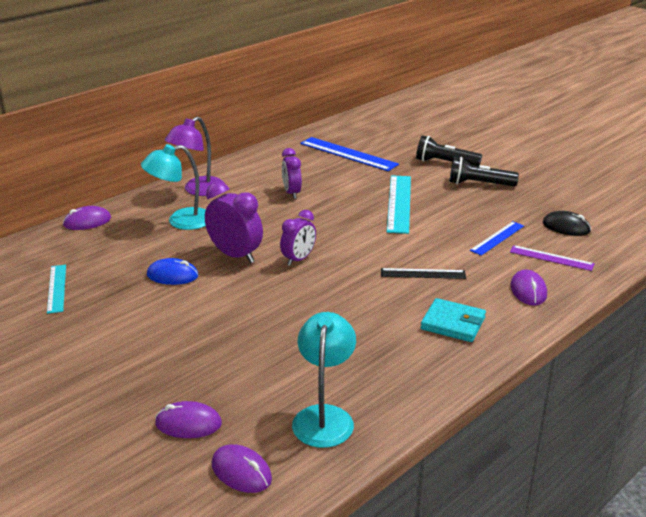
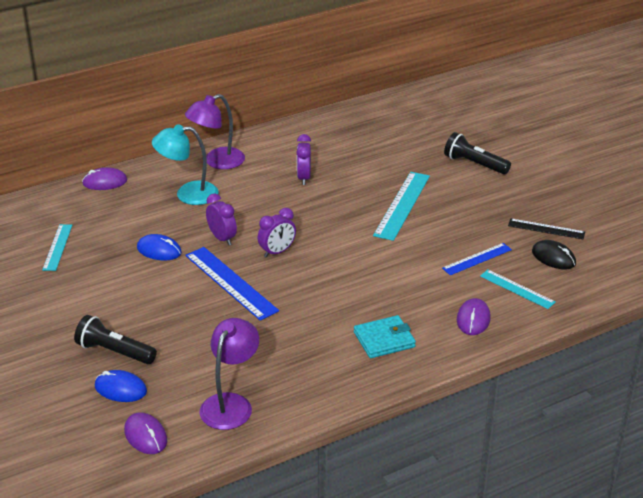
camera: 15 degrees right, 5 degrees up
purple mouse [155,401,222,438] -> blue mouse [95,370,147,402]
purple clock [205,182,263,263] -> purple clock [206,193,237,245], size x0.67
turquoise lamp [292,312,356,448] -> purple lamp [199,318,259,430]
blue ruler [300,137,399,171] -> blue ruler moved to [185,247,279,321]
black ruler [381,268,466,279] -> black ruler moved to [508,218,585,239]
turquoise wallet [421,298,486,342] -> turquoise wallet turned 60 degrees counterclockwise [354,315,416,358]
black flashlight [449,157,519,187] -> black flashlight moved to [74,315,157,364]
purple ruler [510,245,595,271] -> turquoise ruler [480,270,556,309]

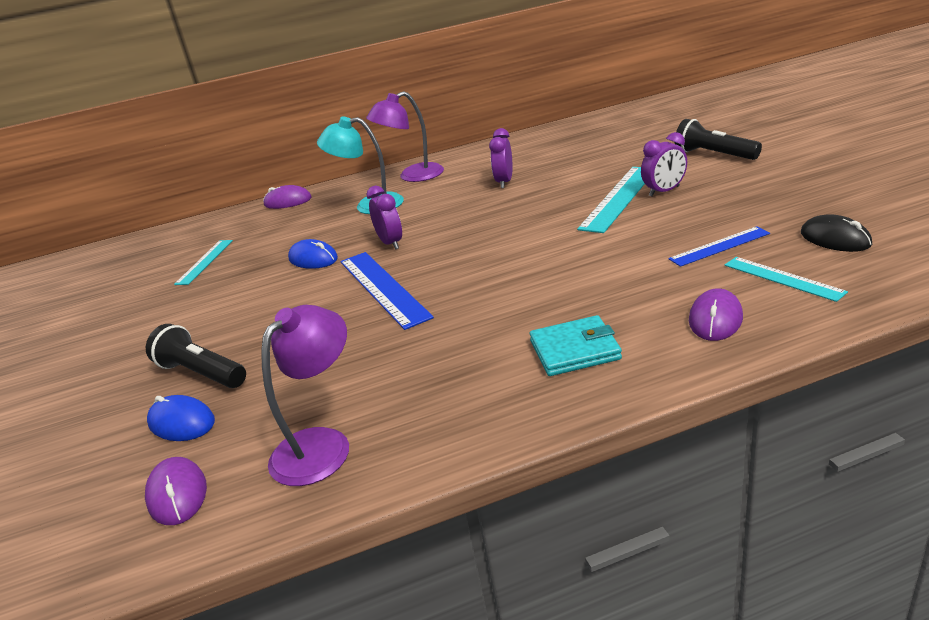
camera: 15 degrees right, 5 degrees down
purple clock [258,208,296,258] -> purple clock moved to [641,132,687,197]
black ruler [508,218,585,239] -> none

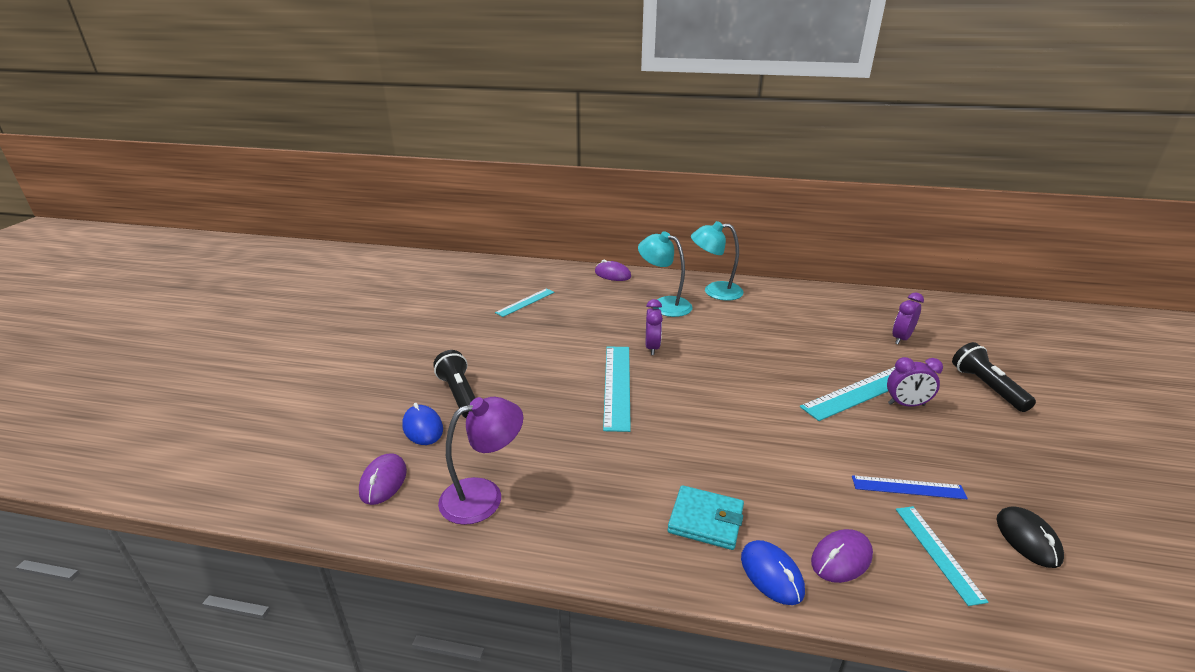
camera: 25 degrees right, 0 degrees up
blue mouse [288,239,338,269] -> blue mouse moved to [741,540,805,605]
blue ruler [340,252,434,330] -> turquoise ruler [603,346,631,432]
purple lamp [366,91,444,182] -> turquoise lamp [691,221,744,301]
purple clock [489,128,513,188] -> purple clock moved to [893,292,924,344]

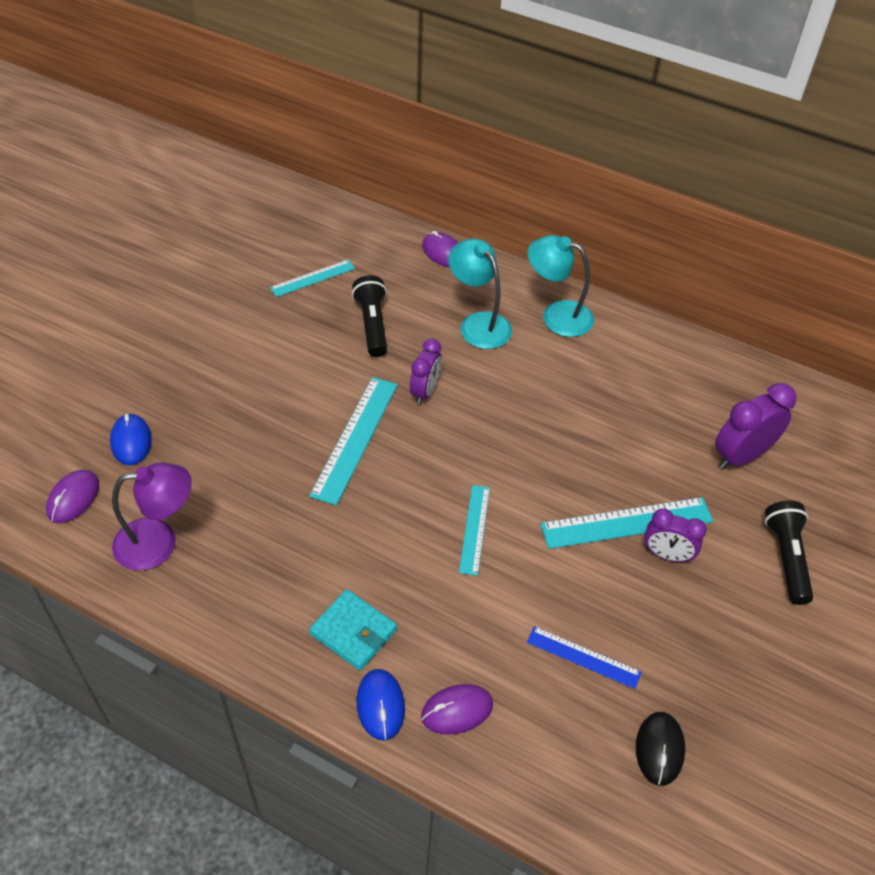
camera: 15 degrees right, 20 degrees up
black flashlight [433,350,475,418] -> black flashlight moved to [352,275,387,357]
purple clock [893,292,924,344] -> purple clock [715,383,796,469], size x1.50
turquoise ruler [896,506,989,606] -> turquoise ruler moved to [459,485,490,576]

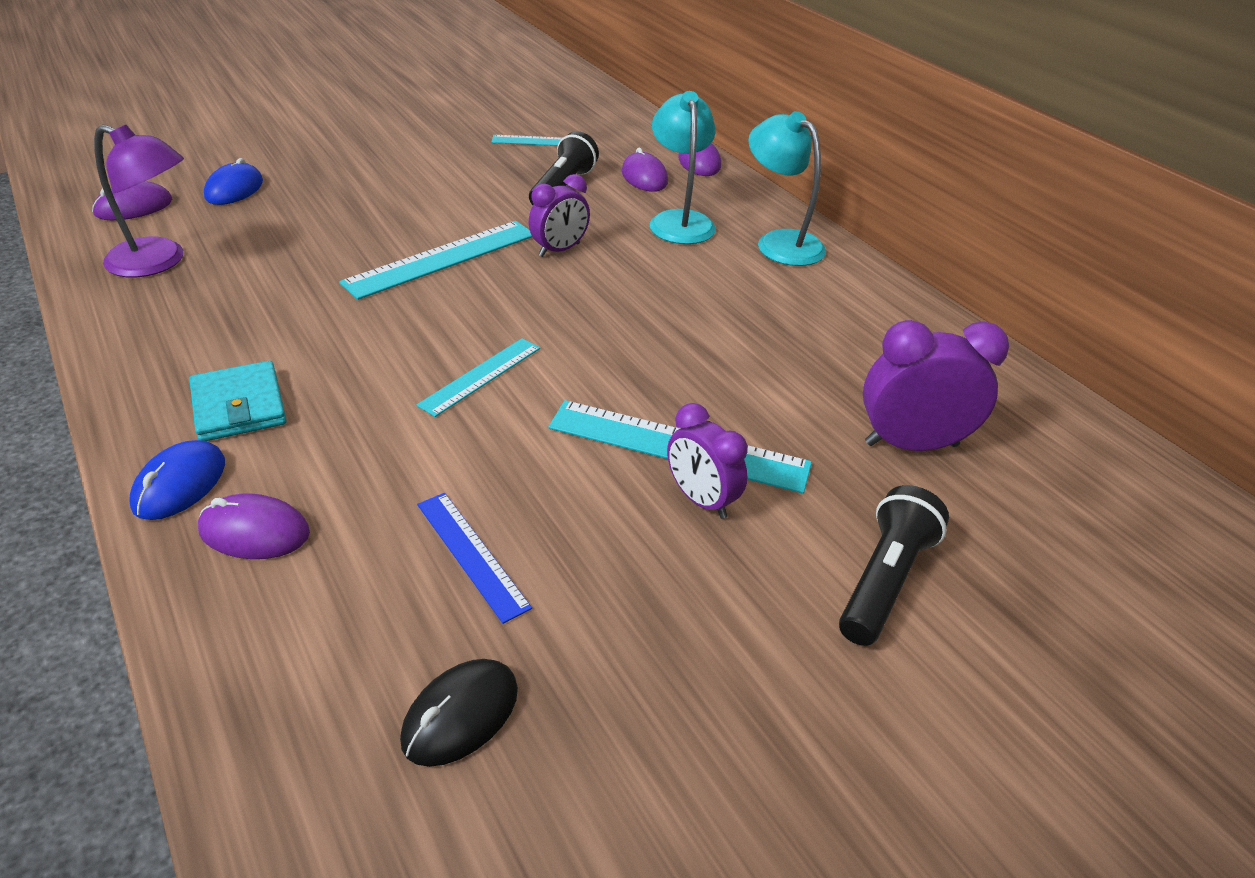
camera: 30 degrees right, 10 degrees down
none -> purple mouse [622,147,668,192]

